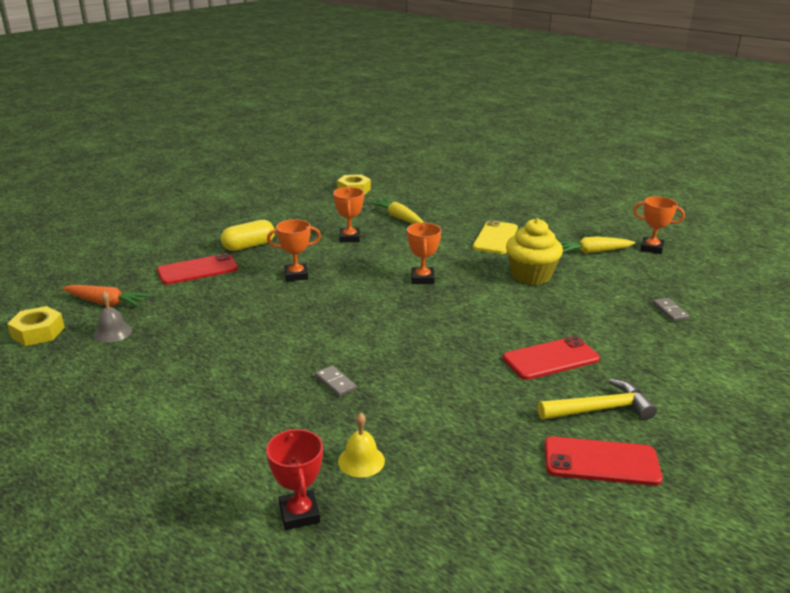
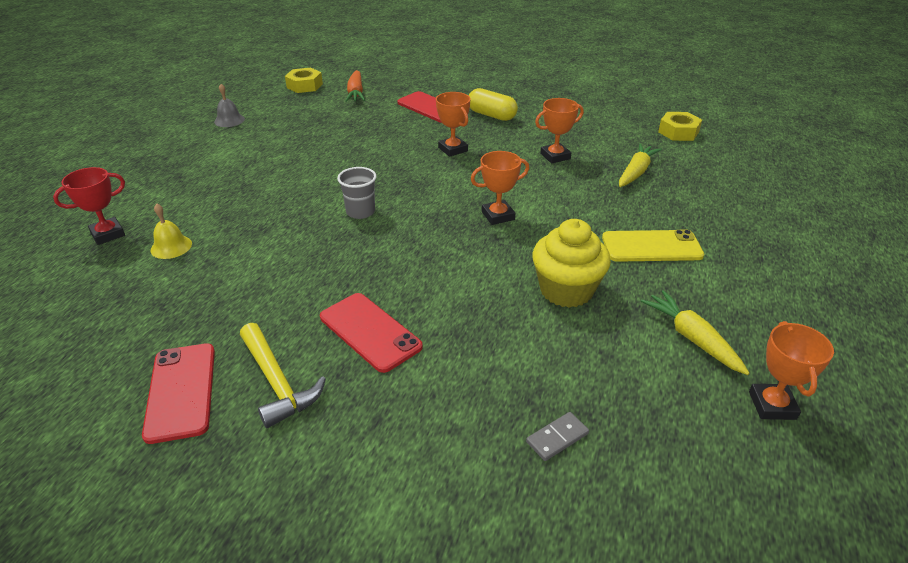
camera: 70 degrees right, 10 degrees up
grey bell [94,291,132,343] -> grey bell moved to [214,84,245,127]
grey domino [315,366,357,397] -> none
none -> grey cup [337,167,377,219]

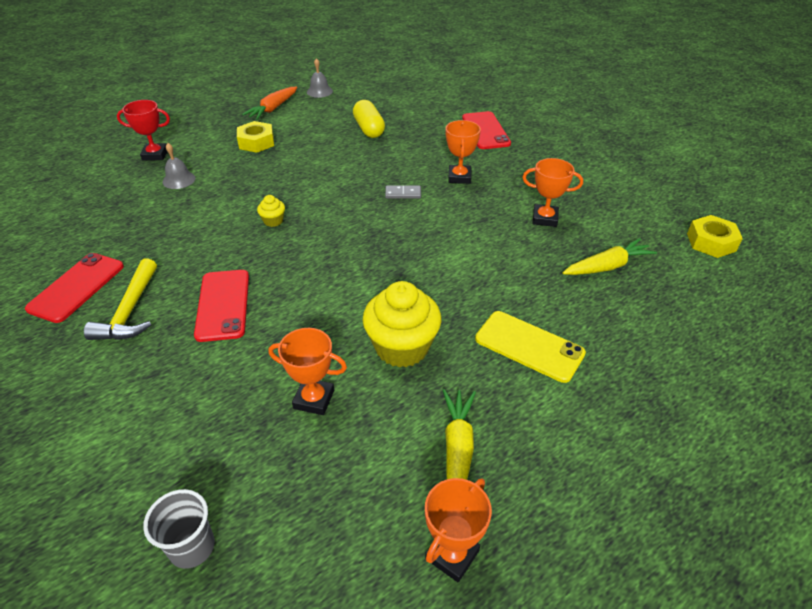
camera: 35 degrees right, 5 degrees up
yellow bell [150,203,192,259] -> grey bell [163,143,195,189]
yellow nut [285,68,323,93] -> yellow nut moved to [237,121,274,153]
grey cup [337,167,377,219] -> grey cup moved to [143,489,215,569]
orange carrot [345,70,365,102] -> orange carrot moved to [242,87,297,120]
yellow capsule [469,88,518,121] -> yellow capsule moved to [353,100,385,138]
orange trophy [471,151,529,225] -> orange trophy moved to [268,328,347,415]
grey domino [526,412,589,461] -> grey domino moved to [385,185,421,199]
none -> yellow cupcake [257,195,285,227]

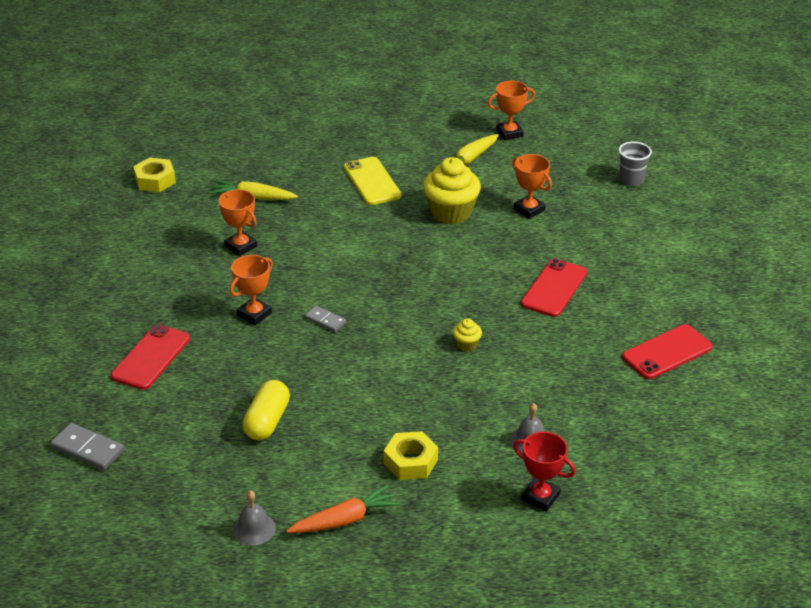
camera: 145 degrees left, 5 degrees down
yellow hammer [84,258,157,340] -> none
none -> grey domino [50,423,125,470]

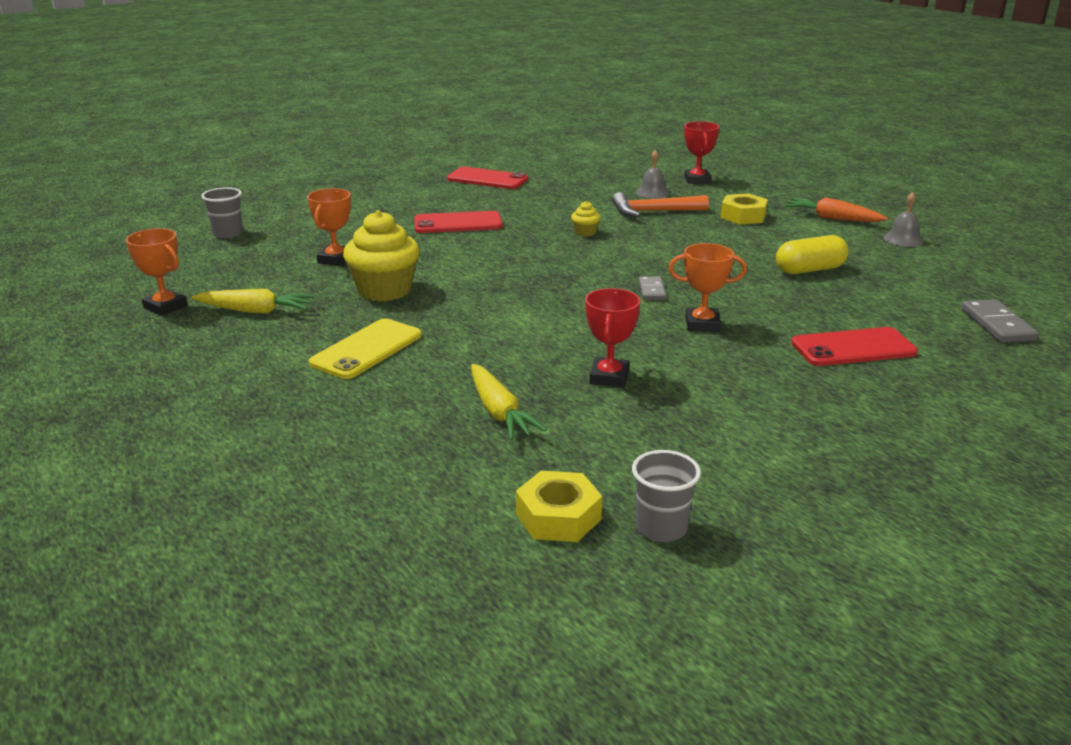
camera: 125 degrees left, 10 degrees down
orange trophy [219,189,257,256] -> red trophy [585,288,640,387]
none -> orange hammer [612,192,709,217]
none -> grey cup [632,450,701,542]

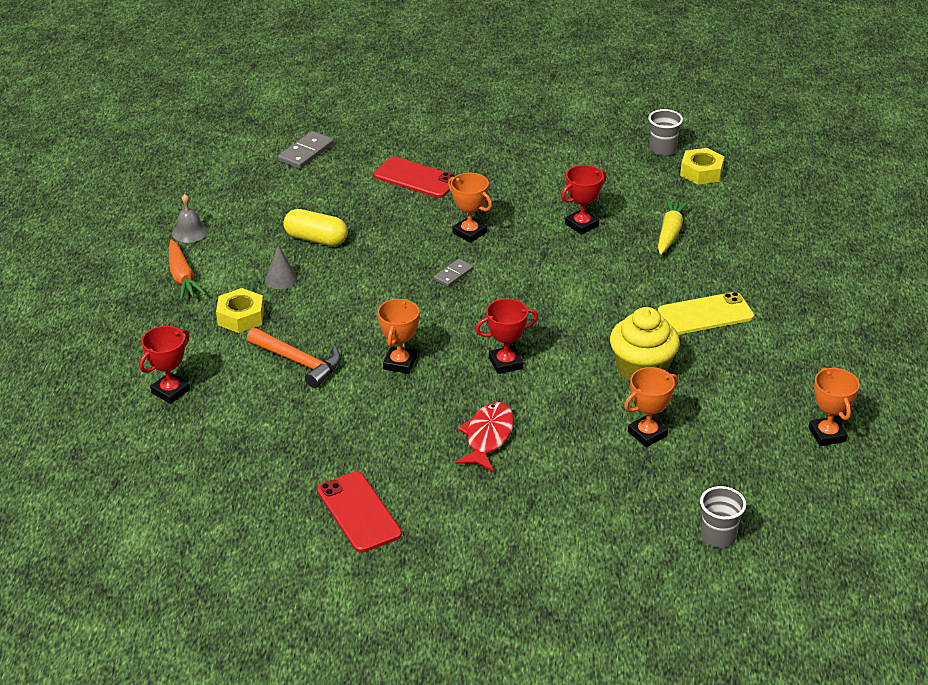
camera: 140 degrees left, 10 degrees up
yellow carrot [192,289,315,314] -> none
red phone [414,211,503,233] -> red fish [455,402,514,472]
yellow cupcake [571,201,601,237] -> orange trophy [378,299,419,374]
grey bell [636,150,670,198] -> none
none -> grey cone [265,245,297,289]
none -> red trophy [475,299,538,374]

